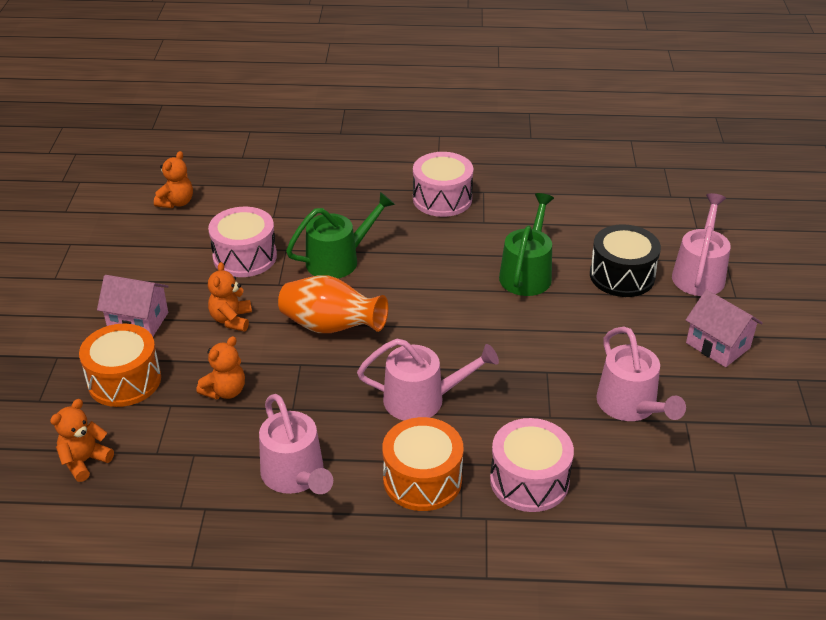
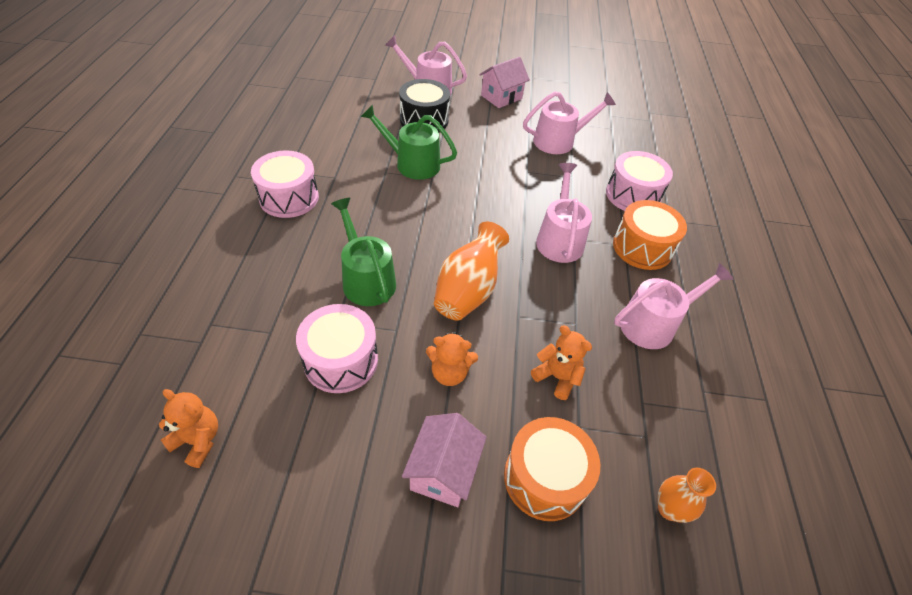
camera: 90 degrees left, 10 degrees up
orange teddy bear [50,399,114,482] -> orange vase [658,468,716,523]

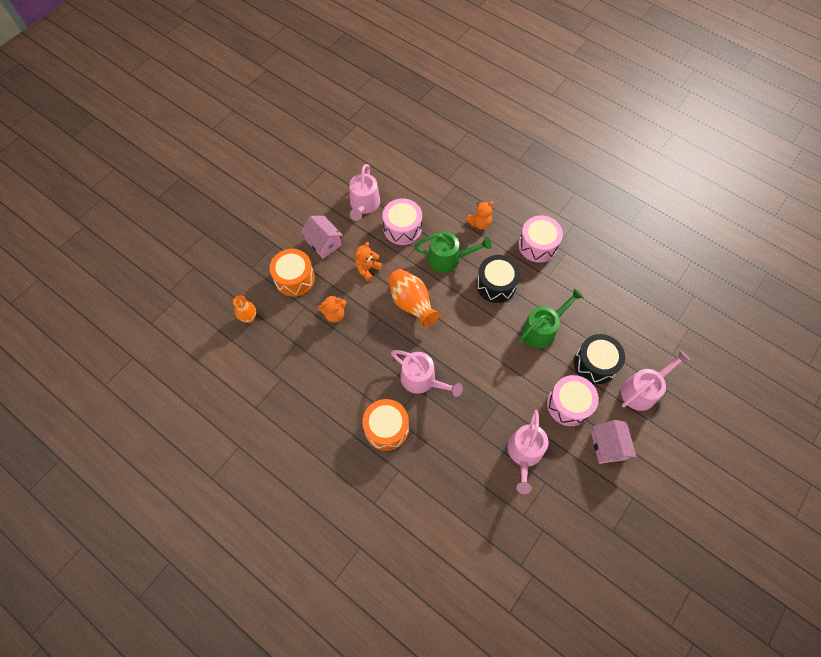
camera: 125 degrees right, 15 degrees up
orange teddy bear [159,389,218,468] -> orange teddy bear moved to [466,201,494,230]
pink drum [606,151,673,211] -> pink drum moved to [547,375,599,426]
pink watering can [614,263,734,349] -> pink watering can moved to [349,164,380,221]
none -> black drum [476,255,521,303]

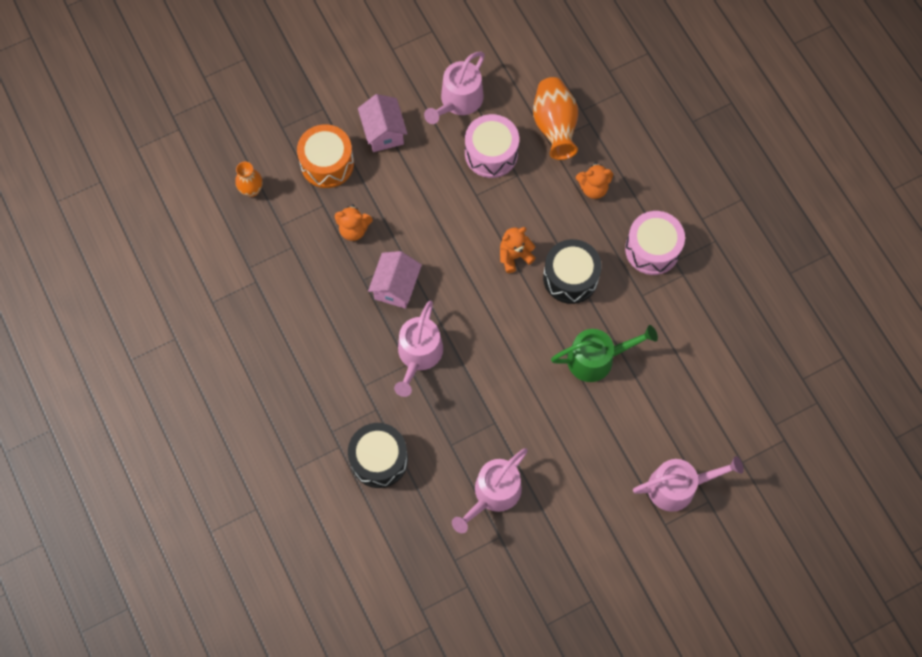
camera: 25 degrees right, 5 degrees up
orange teddy bear [355,242,382,281] -> orange teddy bear moved to [500,227,536,273]
orange drum [362,399,409,451] -> none
orange vase [388,269,440,328] -> orange vase moved to [533,77,578,160]
pink watering can [391,350,463,397] -> pink watering can turned 45 degrees clockwise [394,301,443,397]
green watering can [414,232,492,273] -> none
pink drum [547,375,599,426] -> none
black drum [574,334,625,384] -> black drum moved to [348,423,408,488]
pink house [591,420,636,464] -> pink house moved to [368,251,422,309]

